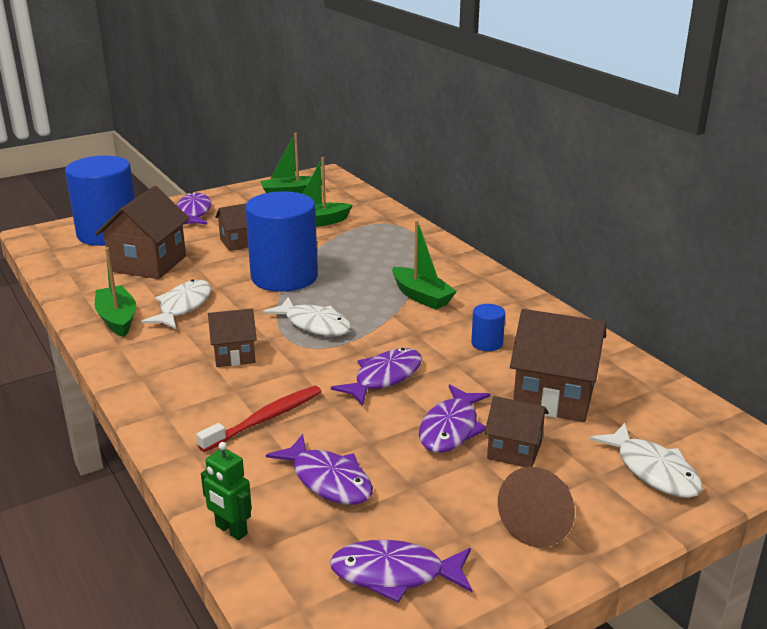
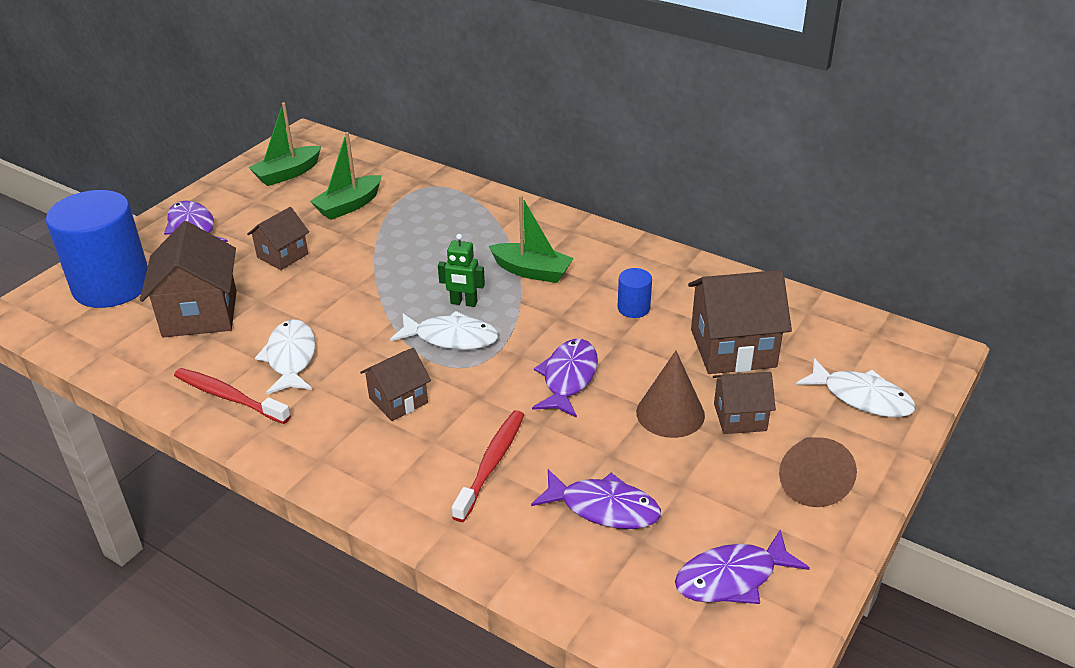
camera: 25 degrees left, 10 degrees up
green boat [95,247,136,337] -> red toothbrush [174,368,291,424]
green robot [201,442,252,540] -> green robot moved to [438,234,485,307]
blue cylinder [245,191,318,292] -> none
purple fish [419,384,490,453] -> brown cone [636,351,705,438]

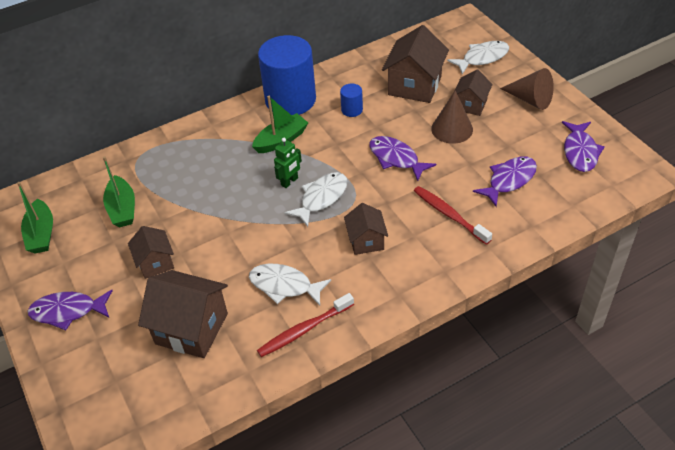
camera: 60 degrees left, 10 degrees up
blue cylinder [46,190,148,308] -> blue cylinder moved to [258,35,316,115]

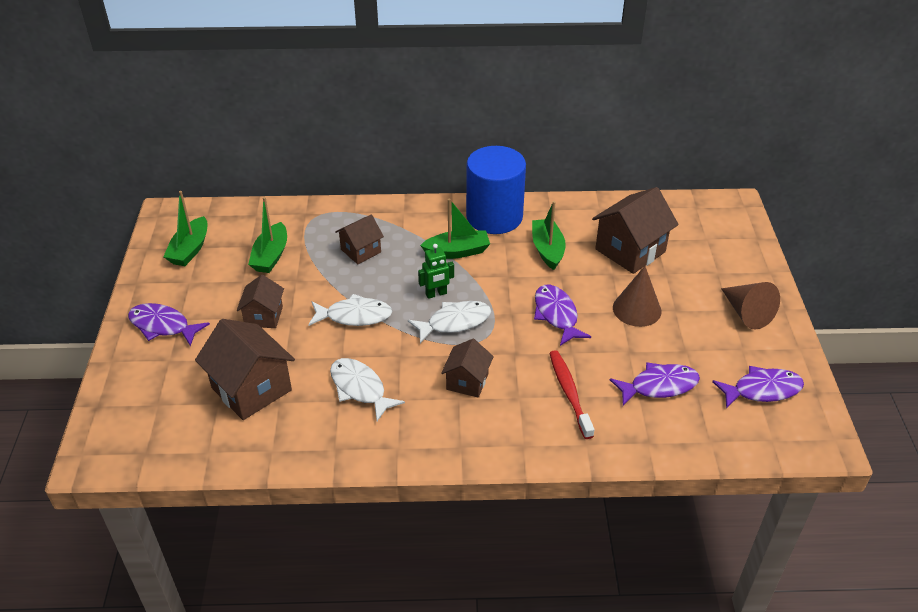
camera: 25 degrees right, 5 degrees down
red toothbrush [257,293,354,357] -> none
blue cylinder [340,84,363,117] -> green boat [532,201,566,270]
white fish [447,41,509,74] -> white fish moved to [308,294,392,326]
brown house [455,69,493,116] -> brown house moved to [335,215,384,264]
purple fish [562,121,605,172] -> purple fish turned 135 degrees counterclockwise [712,366,804,409]

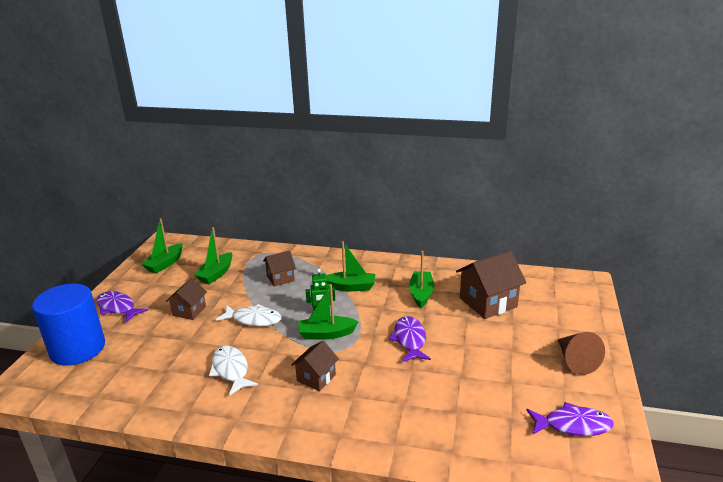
camera: 15 degrees right, 15 degrees down
brown house [195,319,295,420] -> none
white fish [408,301,491,343] -> green boat [299,284,359,340]
blue cylinder [466,146,526,234] -> blue cylinder moved to [32,283,105,366]
red toothbrush [549,350,594,439] -> none
purple fish [610,362,700,406] -> none
brown cone [613,266,661,327] -> none

